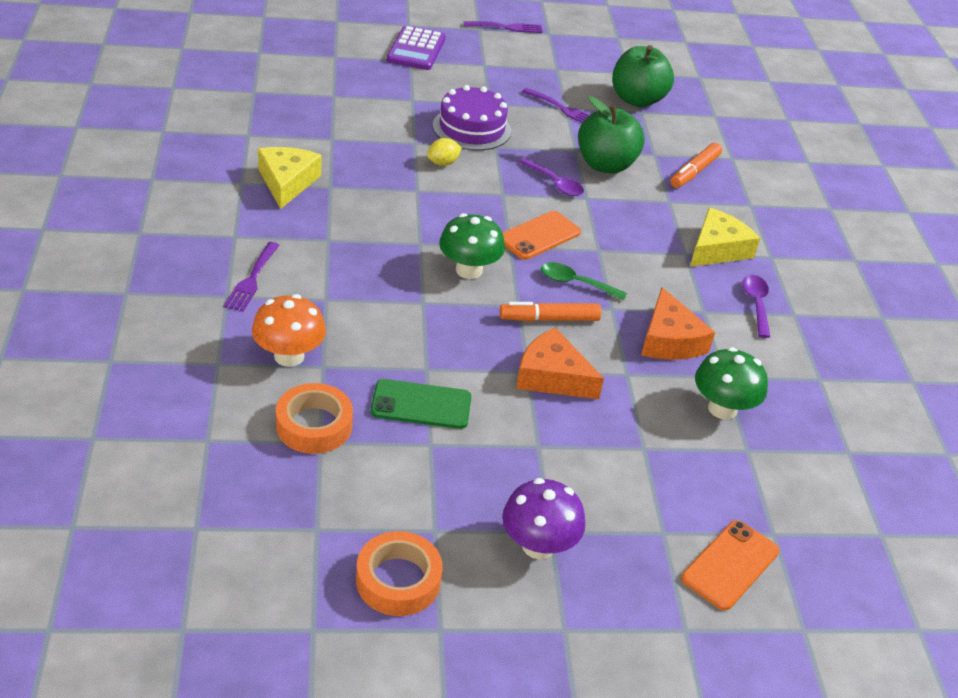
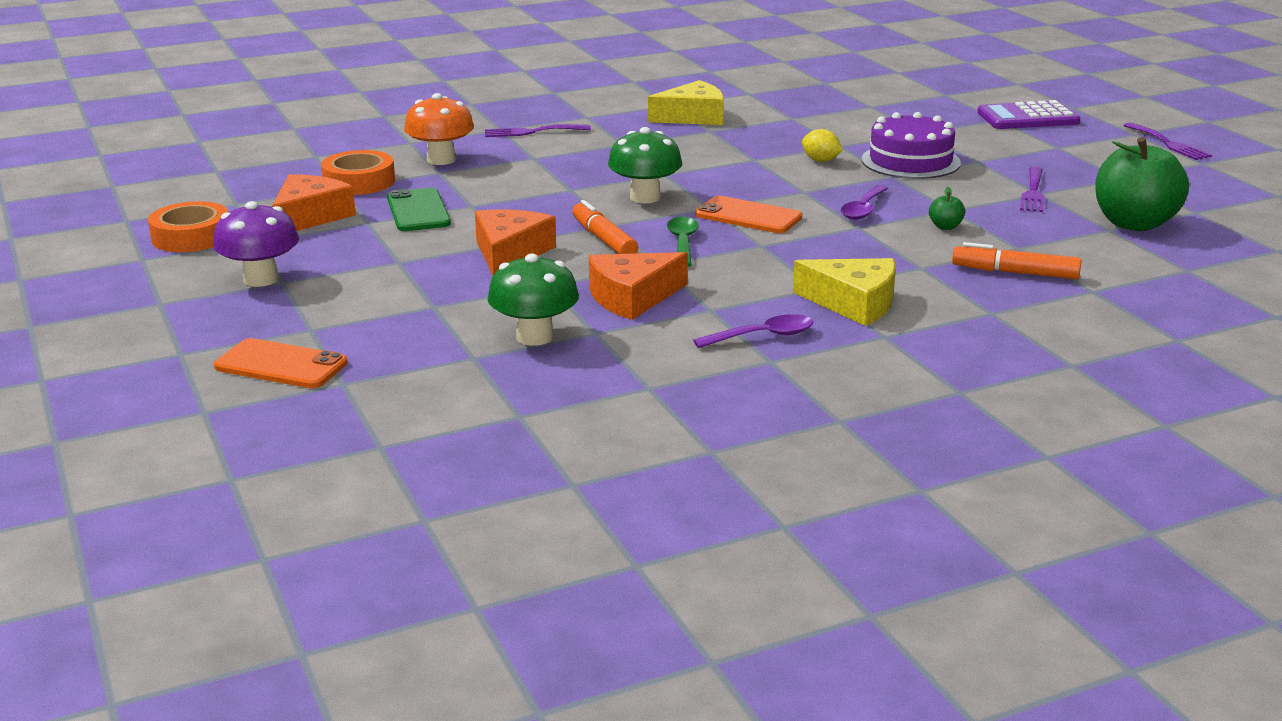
camera: 75 degrees right, 15 degrees down
green apple [578,96,645,174] -> green apple [929,187,965,230], size x0.40
none -> orange cheese [272,174,356,231]

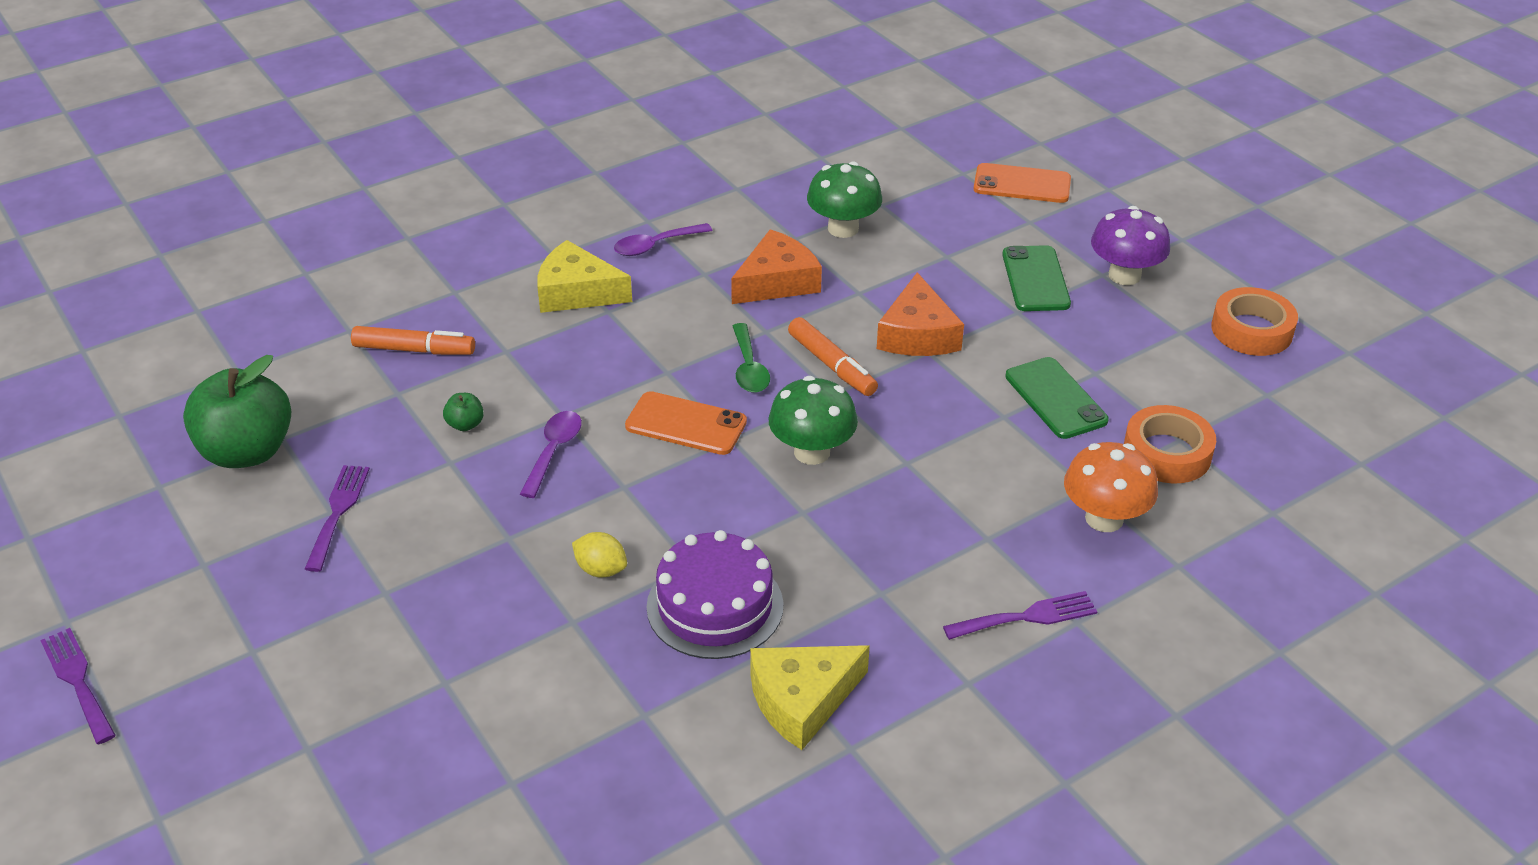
camera: 170 degrees right, 15 degrees up
orange cheese [272,174,356,231] -> none
purple cake [861,112,961,179] -> purple cake moved to [647,530,784,659]
purple calculator [977,100,1080,129] -> none
none -> green phone [1002,245,1071,311]

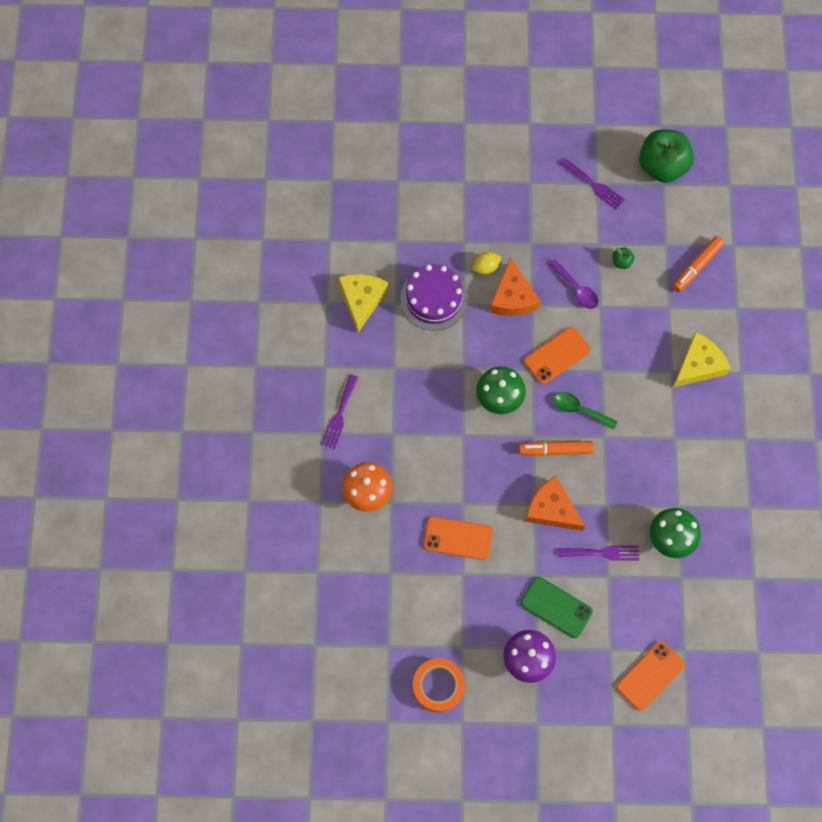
camera: 125 degrees right, 30 degrees up
purple fork [40,628,116,744] -> purple fork moved to [558,545,639,561]
purple spoon [614,223,712,256] -> none
orange cheese [731,229,822,304] -> orange cheese moved to [490,257,541,316]
green phone [1005,357,1109,439] -> orange phone [424,516,493,560]
orange tape [1124,405,1216,483] -> none

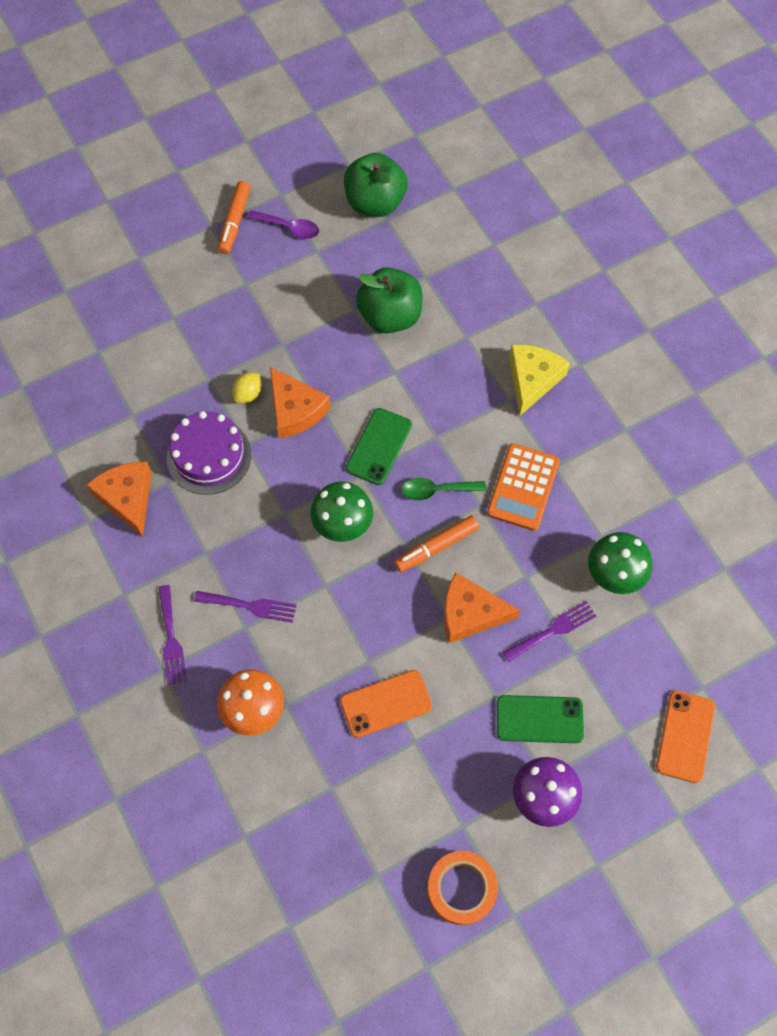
camera: 30 degrees left, 5 degrees down
yellow cheese [338,274,388,332] -> orange cheese [86,462,152,537]
orange phone [524,327,591,384] -> green phone [346,408,412,485]
purple spoon [549,259,598,309] -> purple spoon moved to [247,210,319,239]
purple fork [560,158,625,210] -> purple fork moved to [194,591,297,623]
green apple [613,247,634,269] -> green apple [356,267,423,334], size x2.50
orange marker [673,236,724,292] -> orange marker moved to [218,181,251,254]
none -> orange calculator [487,444,560,531]

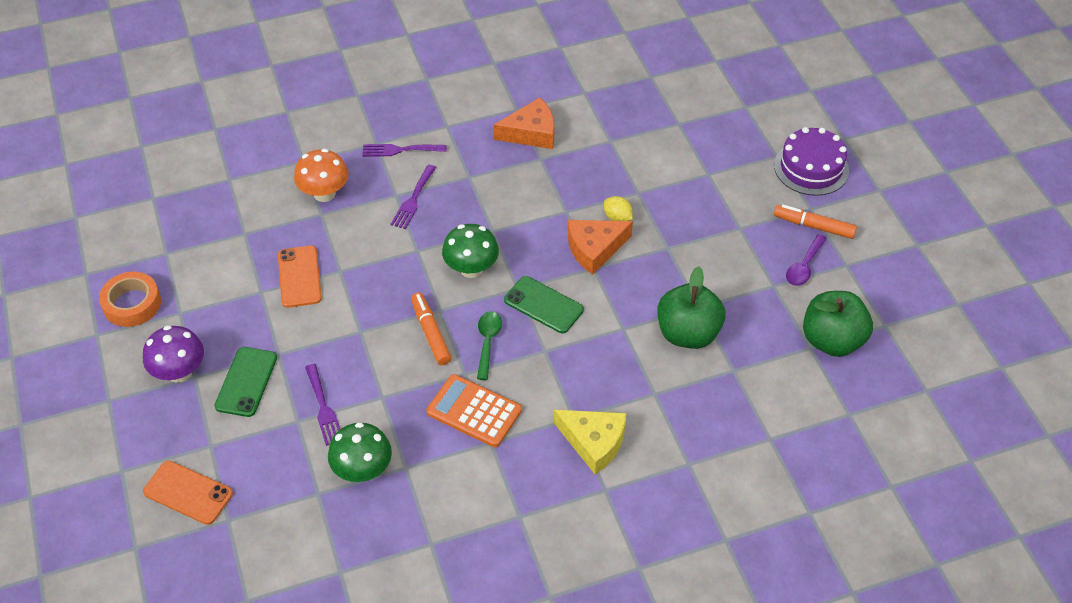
camera: 100 degrees right, 15 degrees down
purple cake [167,411,251,495] -> purple cake moved to [774,127,849,196]
orange cheese [444,573,520,643] -> none

